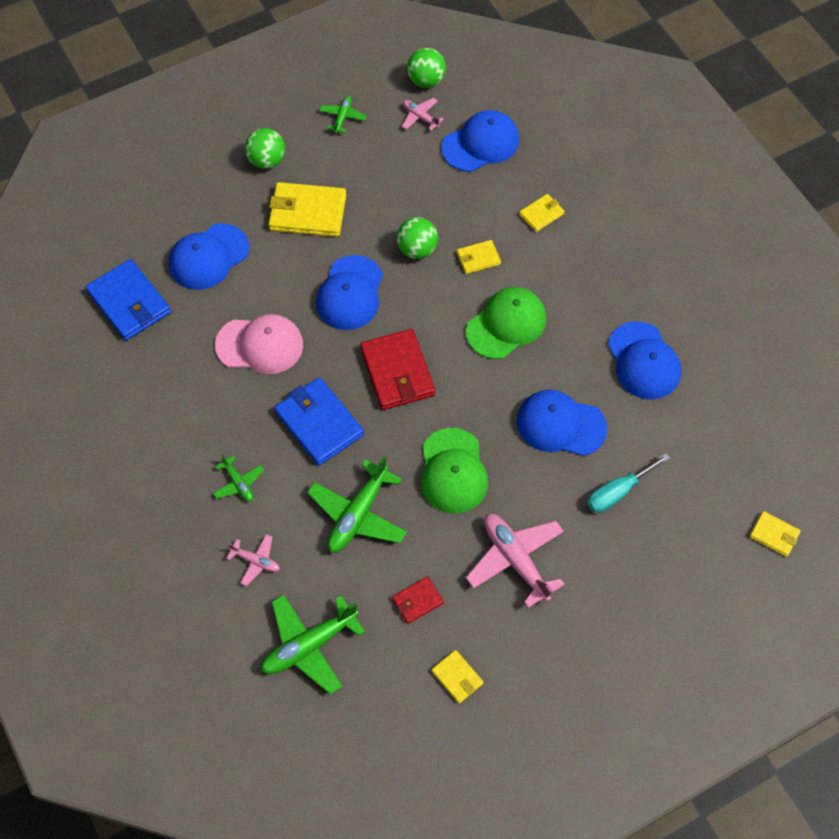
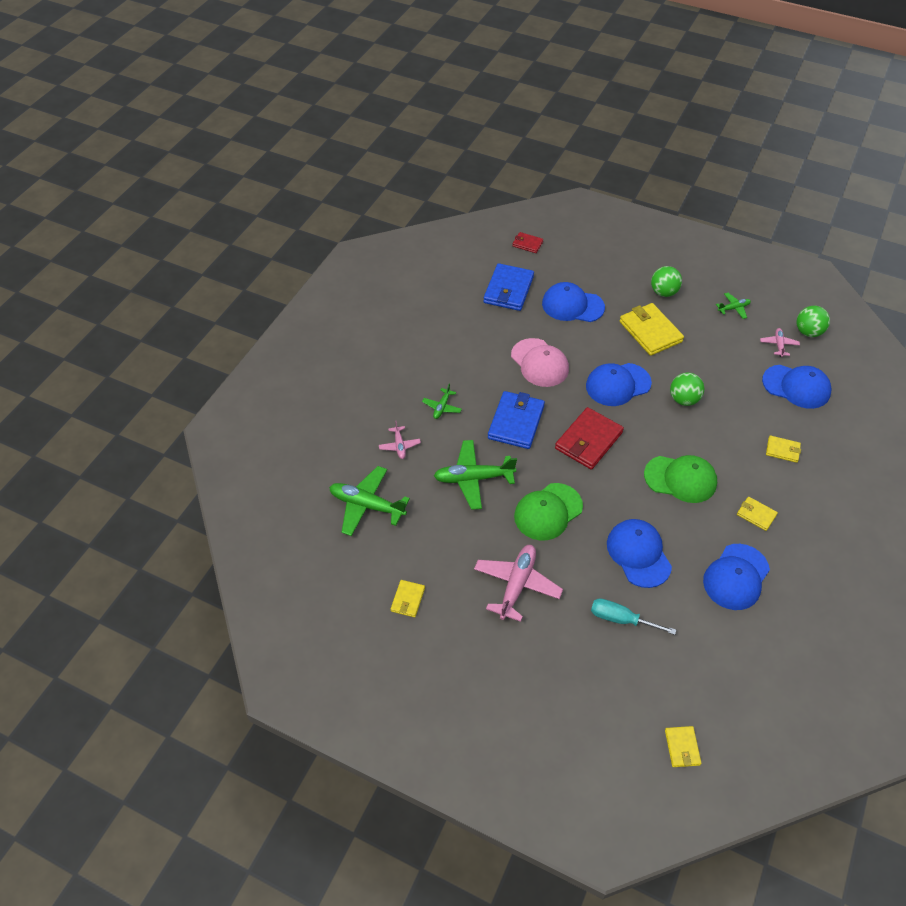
camera: 55 degrees right, 10 degrees down
red wallet [392,576,444,624] -> red wallet moved to [512,232,543,253]
yellow wallet [457,240,501,274] -> yellow wallet moved to [737,497,778,531]

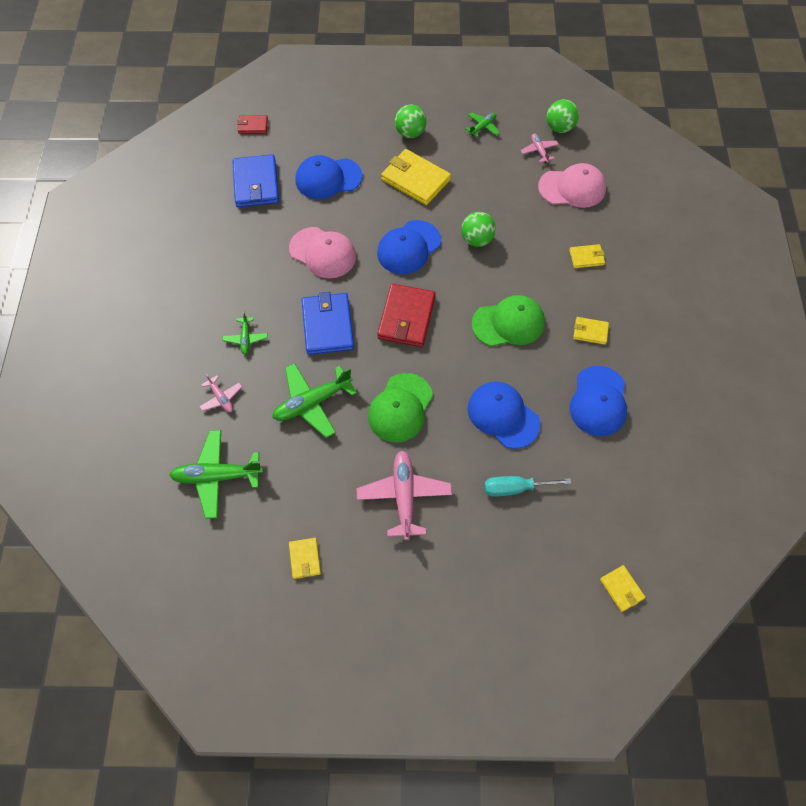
camera: 25 degrees left, 10 degrees up
blue cap [762,365,832,409] -> pink cap [538,163,606,208]

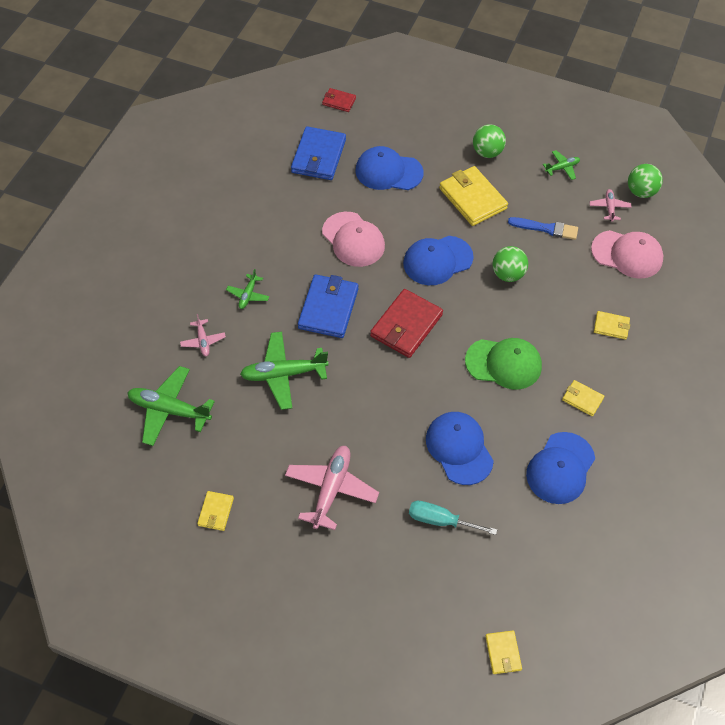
camera: 20 degrees right, 5 degrees down
green cap [368,373,433,442] -> none
none -> blue brush [508,217,578,240]

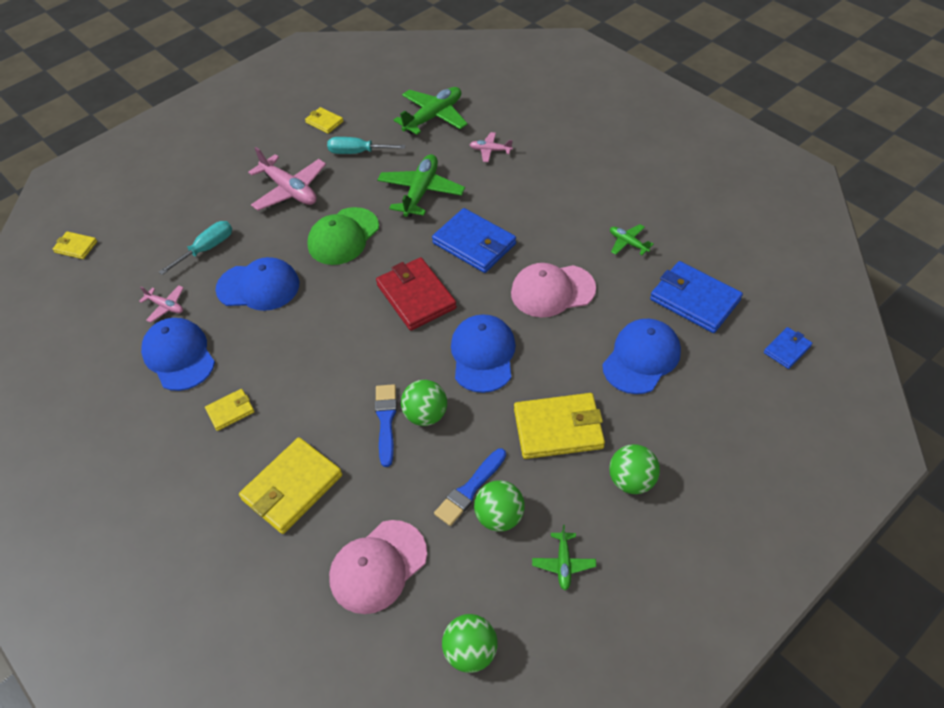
camera: 120 degrees right, 5 degrees down
green plane [226,269,269,309] -> green plane moved to [610,224,654,255]
red wallet [322,88,356,112] -> blue wallet [764,327,812,369]
green cap [465,338,542,390] -> green cap moved to [307,207,379,265]
pink plane [590,189,632,222] -> pink plane moved to [139,285,184,323]
yellow wallet [594,311,630,340] -> yellow wallet [239,437,342,534], size x1.92
none -> turquoise screwdriver [327,137,406,154]
none -> blue brush [375,384,397,467]
none -> green ball [474,480,525,532]

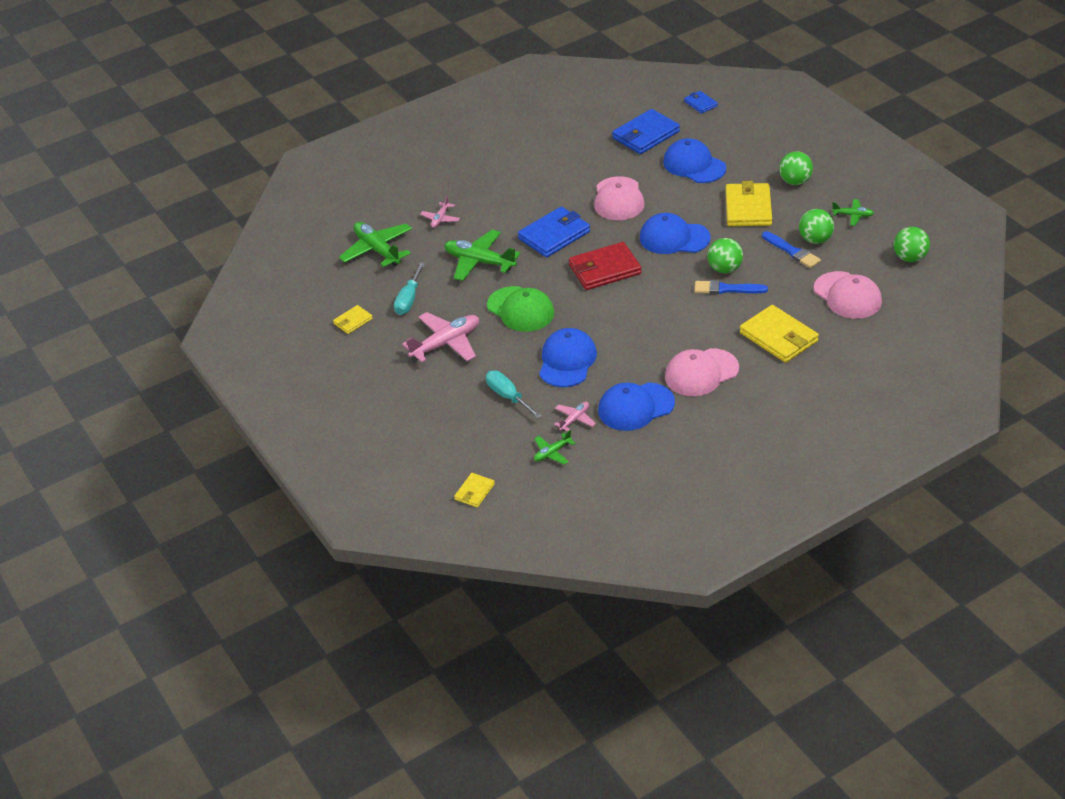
camera: 80 degrees left, 10 degrees down
yellow wallet [205,389,255,431] -> pink cap [665,348,739,396]
green plane [610,224,654,255] -> green plane moved to [534,430,576,464]

